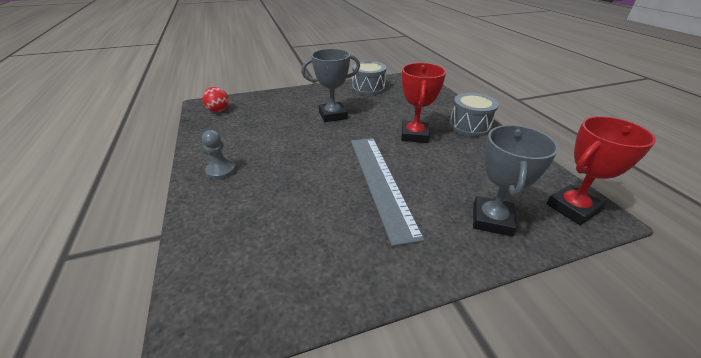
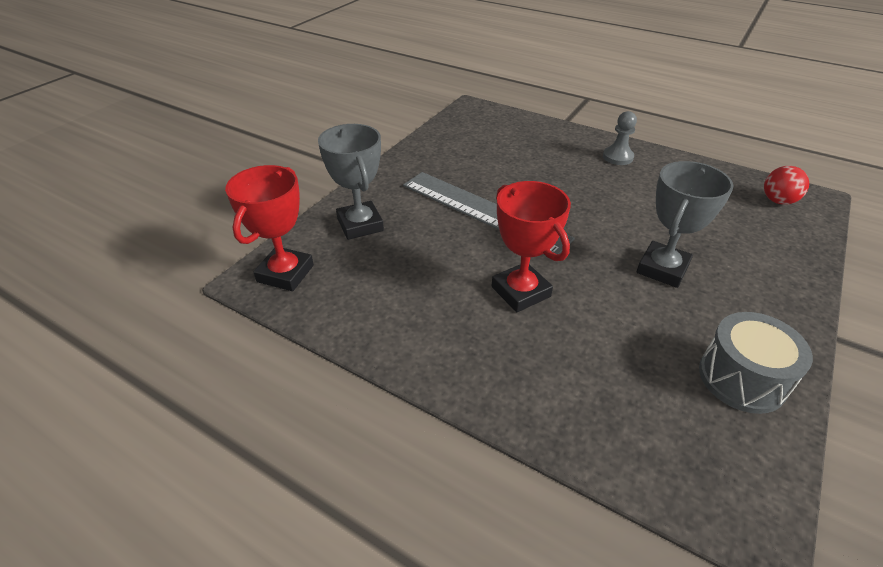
camera: 140 degrees right, 5 degrees up
grey drum [449,93,499,137] -> none

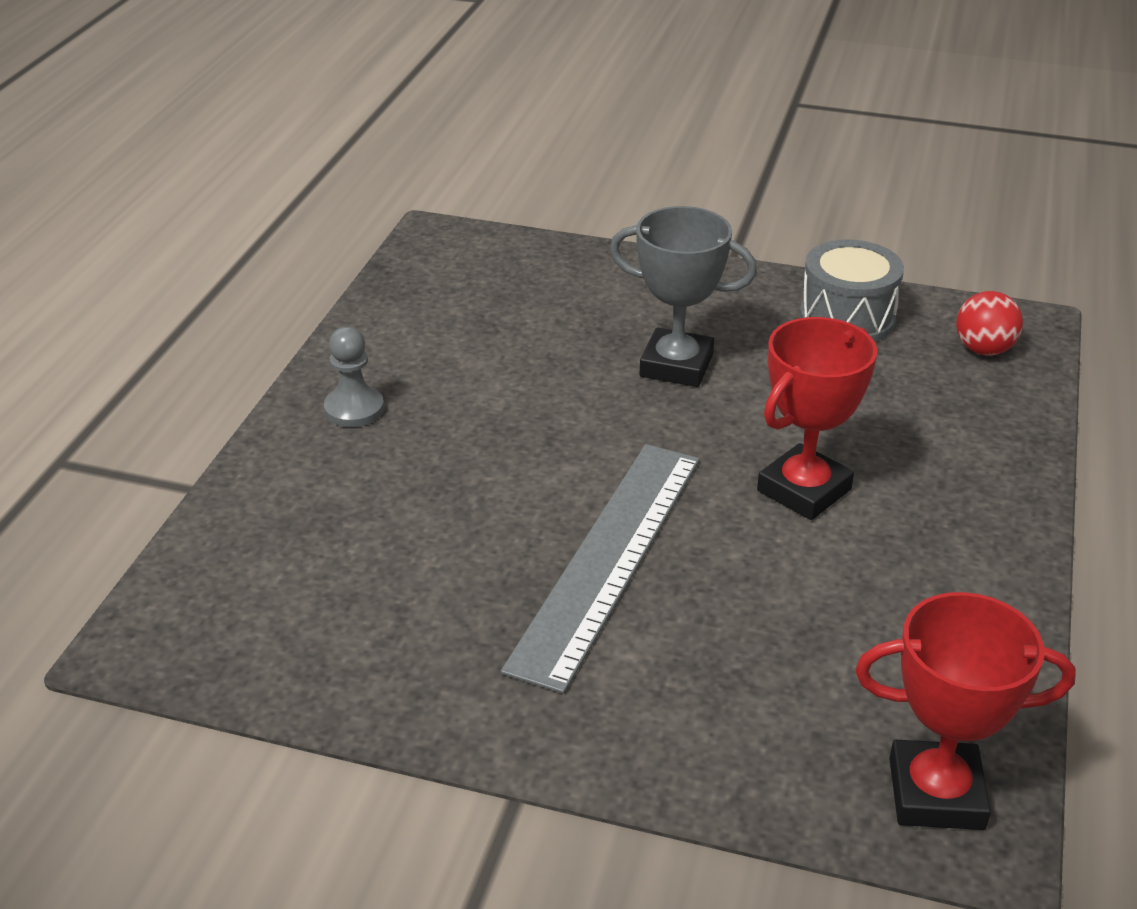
camera: 105 degrees left, 5 degrees down
grey trophy [318,124,384,240] -> none
red ball [764,166,809,205] -> red ball moved to [956,291,1023,356]

